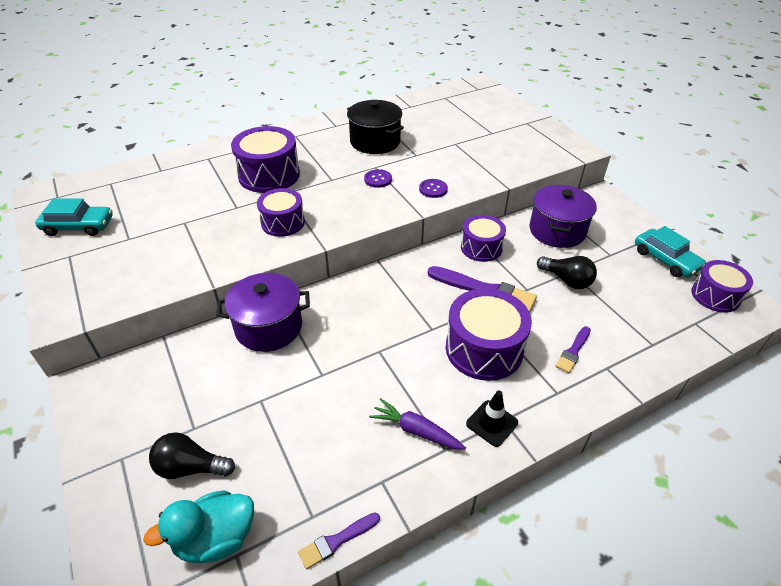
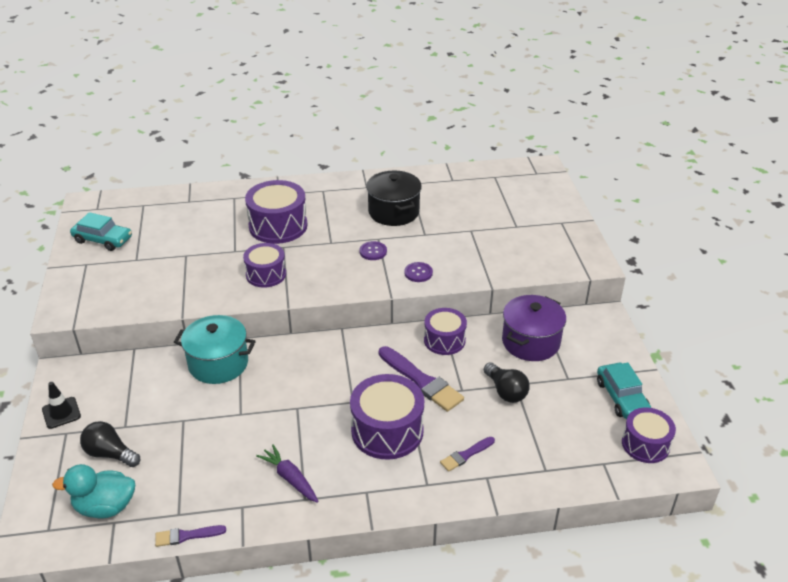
camera: 20 degrees right, 5 degrees down
purple pot [216,273,310,352] -> turquoise pot [174,315,256,384]
black traffic cone [466,390,518,447] -> black traffic cone moved to [42,382,81,429]

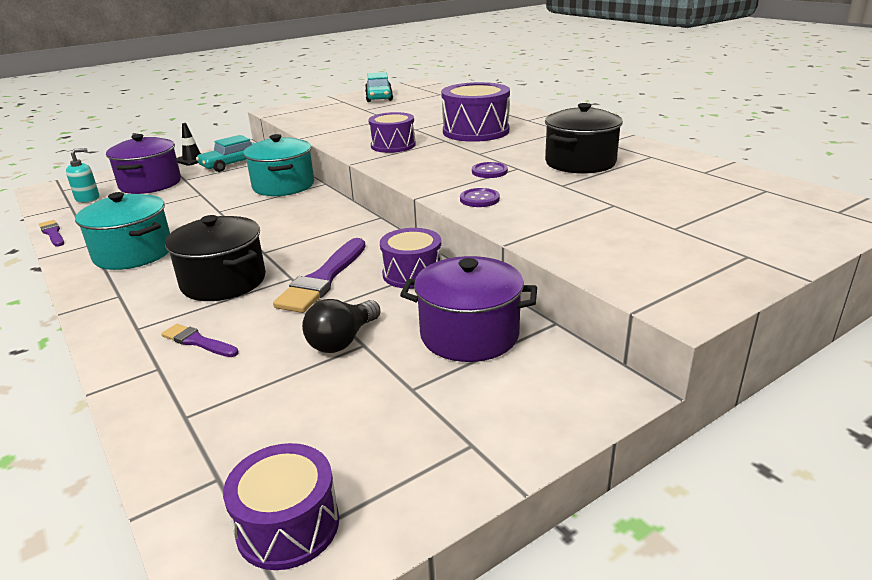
camera: 65 degrees right, 10 degrees down
turquoise duck [52,464,135,519] -> turquoise soap dispenser [66,148,100,203]
black light bulb [80,421,140,467] -> purple pot [106,134,181,194]
purple carrot [256,444,318,503] -> turquoise pot [75,192,170,270]
purple drum [350,374,424,460] -> black pot [165,215,266,301]
turquoise car [597,363,651,419] -> turquoise car moved to [196,135,255,172]

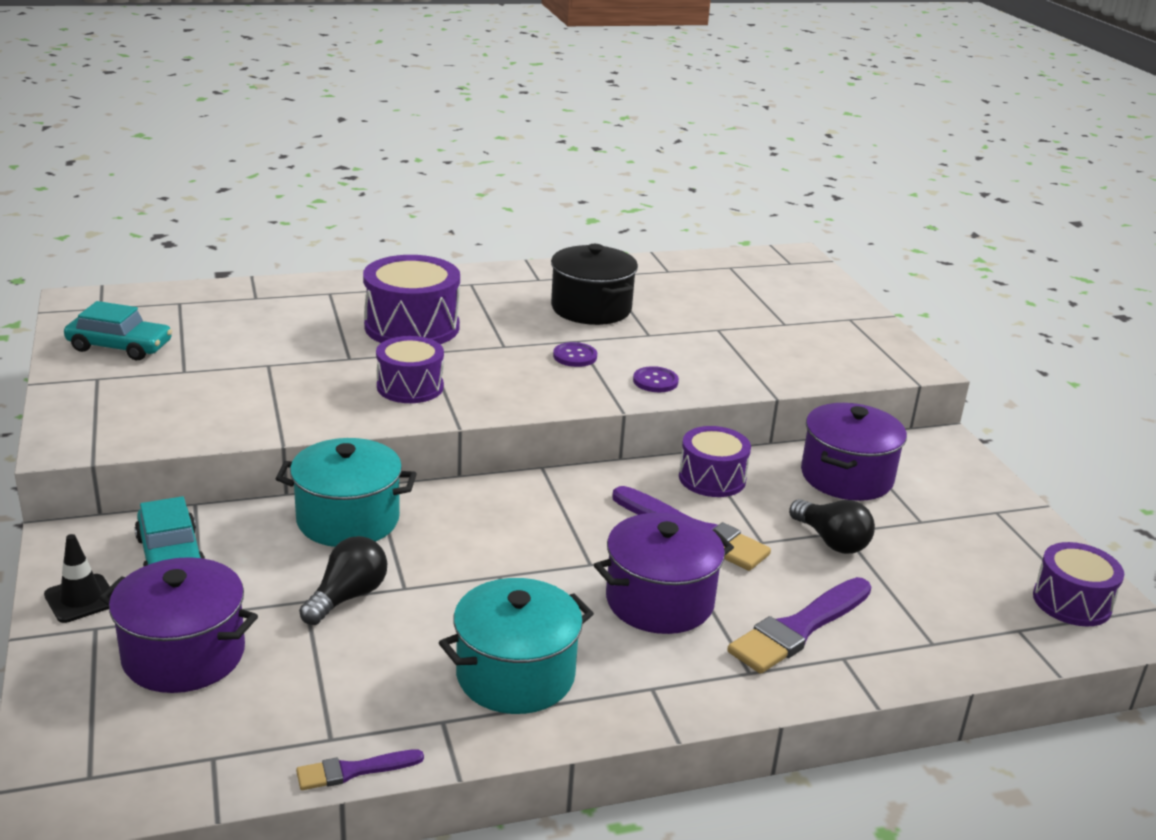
camera: 75 degrees left, 0 degrees up
turquoise soap dispenser [66,148,100,203] -> none
purple brush [161,324,239,357] -> purple brush [727,577,871,674], size x1.85
black pot [165,215,266,301] -> purple pot [594,513,734,634]
none -> black light bulb [299,536,387,625]

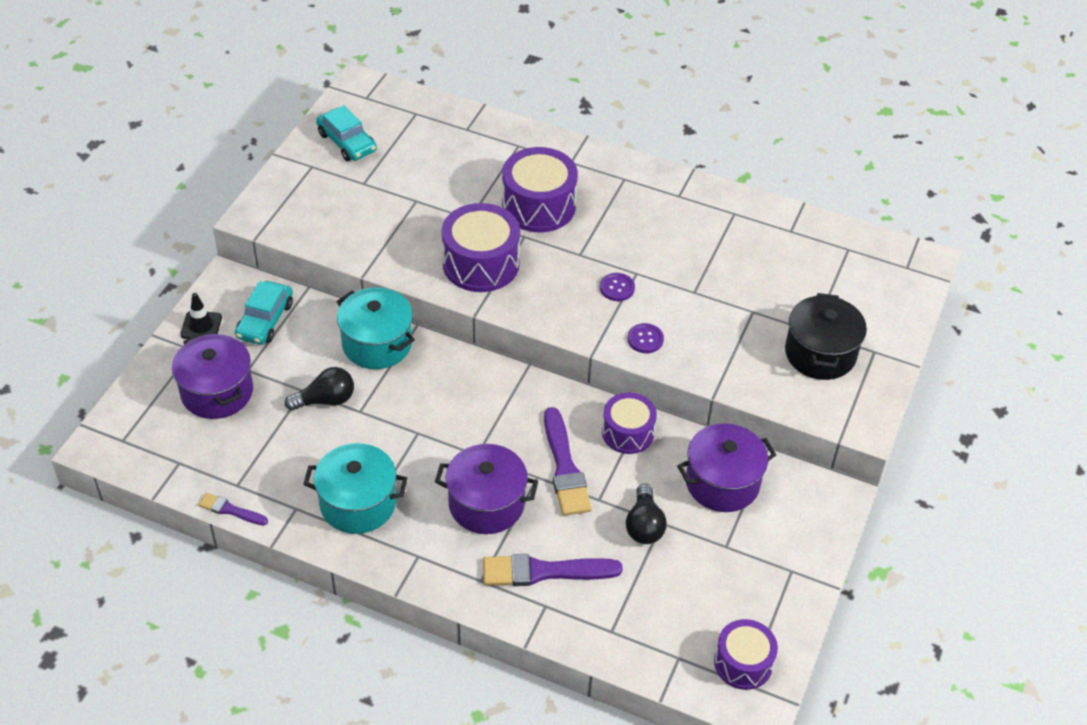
camera: 40 degrees right, 20 degrees up
purple drum [376,336,444,403] -> purple drum [442,203,520,292], size x1.55
black pot [551,244,638,325] -> black pot moved to [785,293,867,380]

